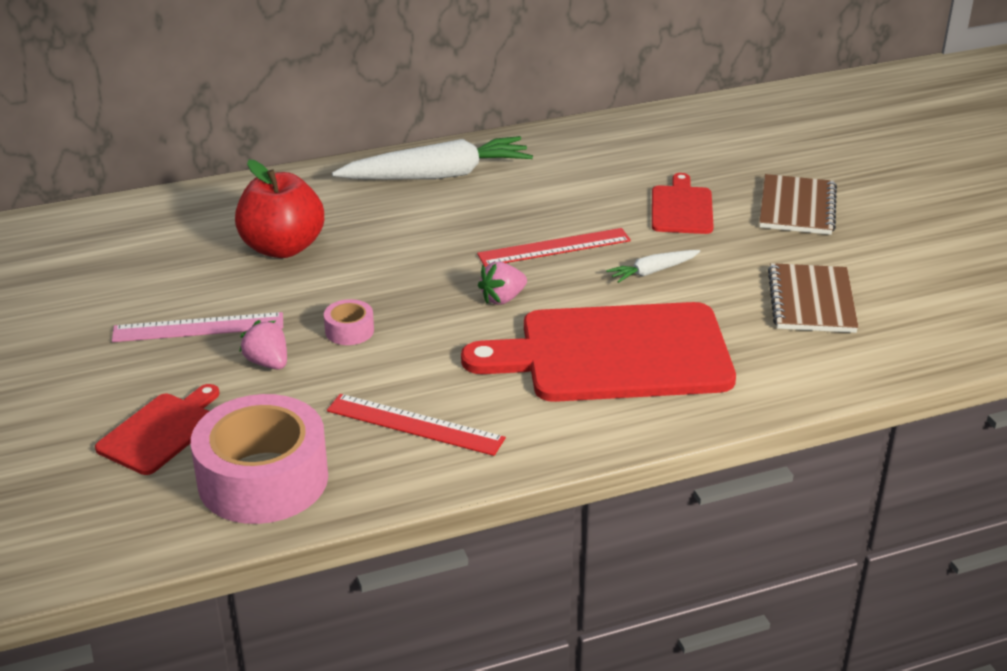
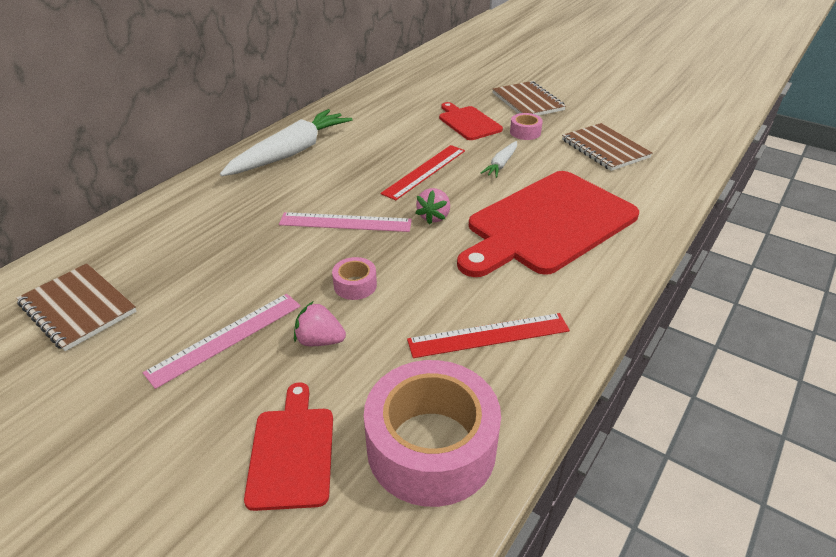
camera: 35 degrees left, 5 degrees up
red apple [235,159,324,258] -> none
none -> brown notebook [16,263,137,351]
none -> pink ruler [279,212,412,232]
none -> pink tape [510,113,543,140]

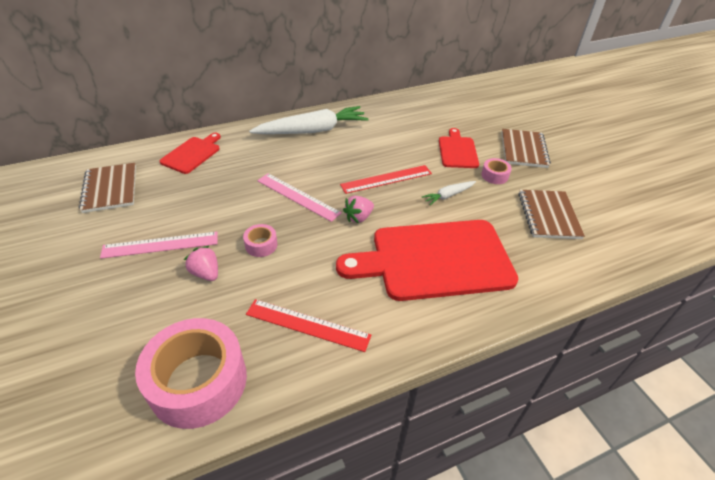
camera: 30 degrees right, 5 degrees up
red cutting board [244,382,333,511] -> red cutting board moved to [160,133,221,174]

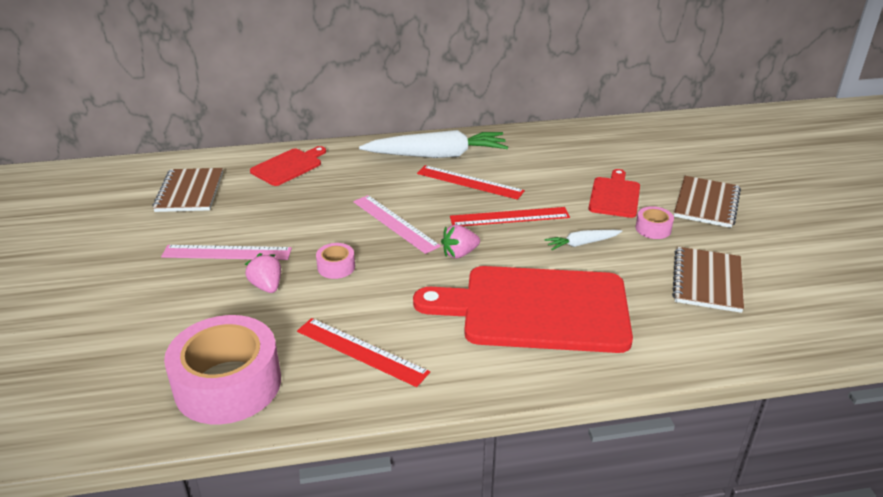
camera: 15 degrees right, 10 degrees down
none -> red ruler [417,165,525,200]

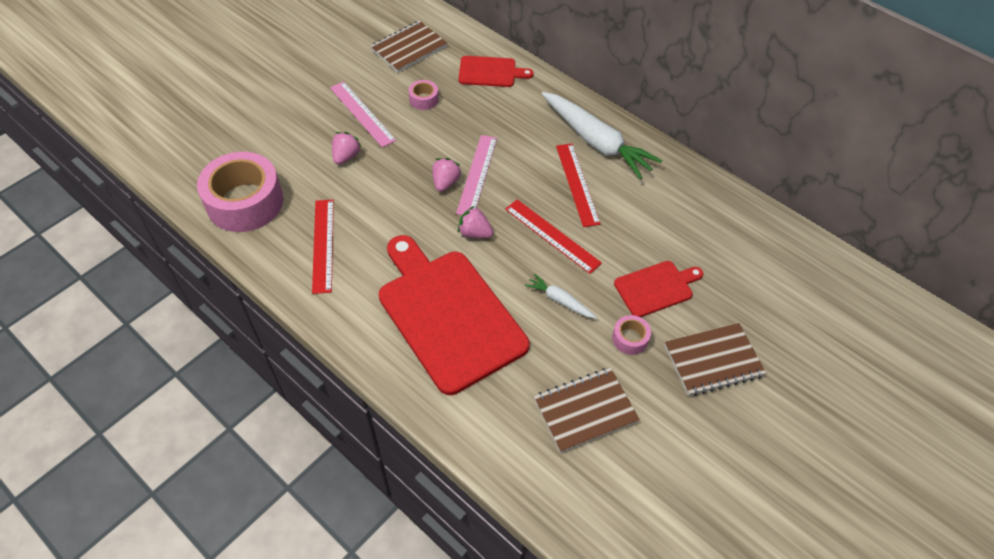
camera: 50 degrees right, 20 degrees up
pink tape [316,243,355,279] -> pink tape moved to [409,80,439,110]
none -> pink strawberry [432,158,461,192]

